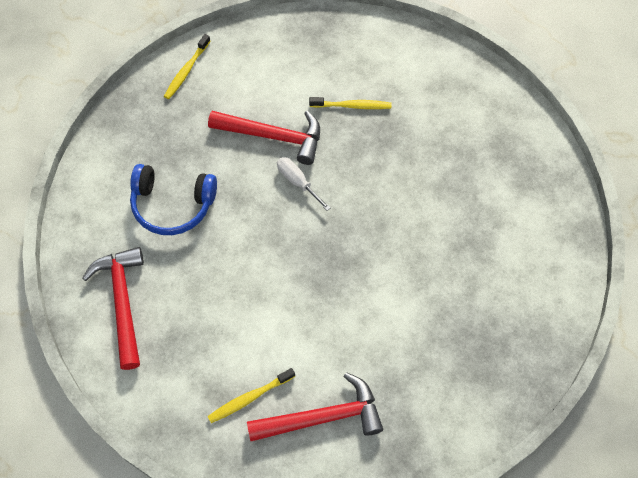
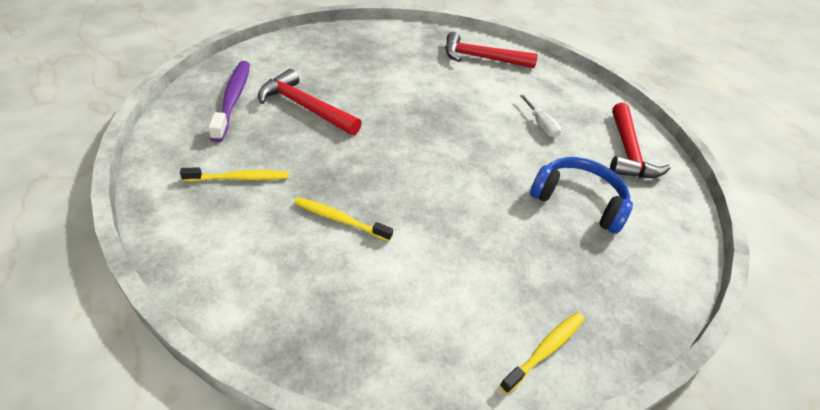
camera: 165 degrees left, 20 degrees down
yellow toothbrush [207,368,295,423] -> yellow toothbrush moved to [180,168,289,182]
red hammer [208,111,320,165] -> red hammer moved to [258,69,362,136]
white screwdriver [277,157,331,211] -> white screwdriver moved to [519,95,561,138]
none -> purple toothbrush [208,61,250,142]

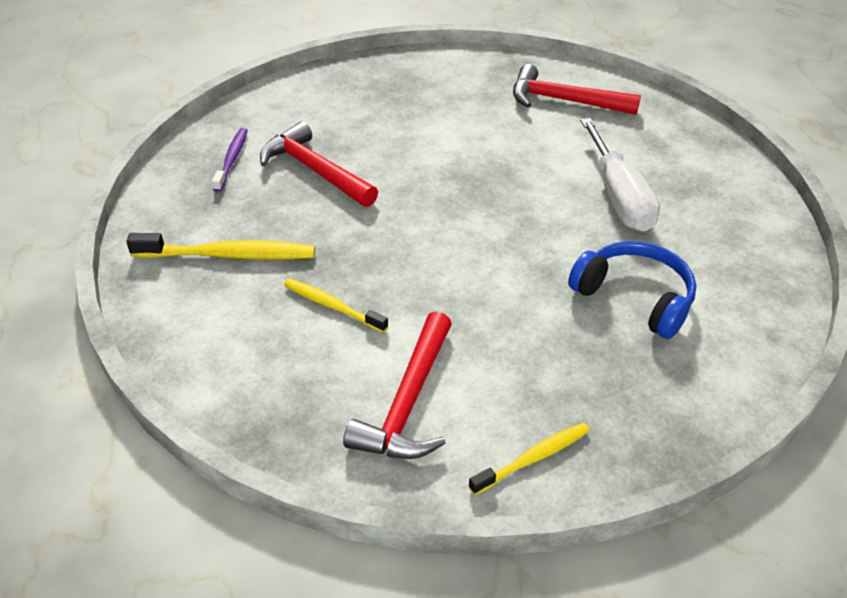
camera: 15 degrees right, 0 degrees up
yellow toothbrush [180,168,289,182] -> yellow toothbrush [126,233,315,260], size x1.59
purple toothbrush [208,61,250,142] -> purple toothbrush [212,128,248,192], size x0.63
white screwdriver [519,95,561,138] -> white screwdriver [580,118,660,231], size x1.92
red hammer [610,103,671,178] -> red hammer moved to [343,311,452,459]

